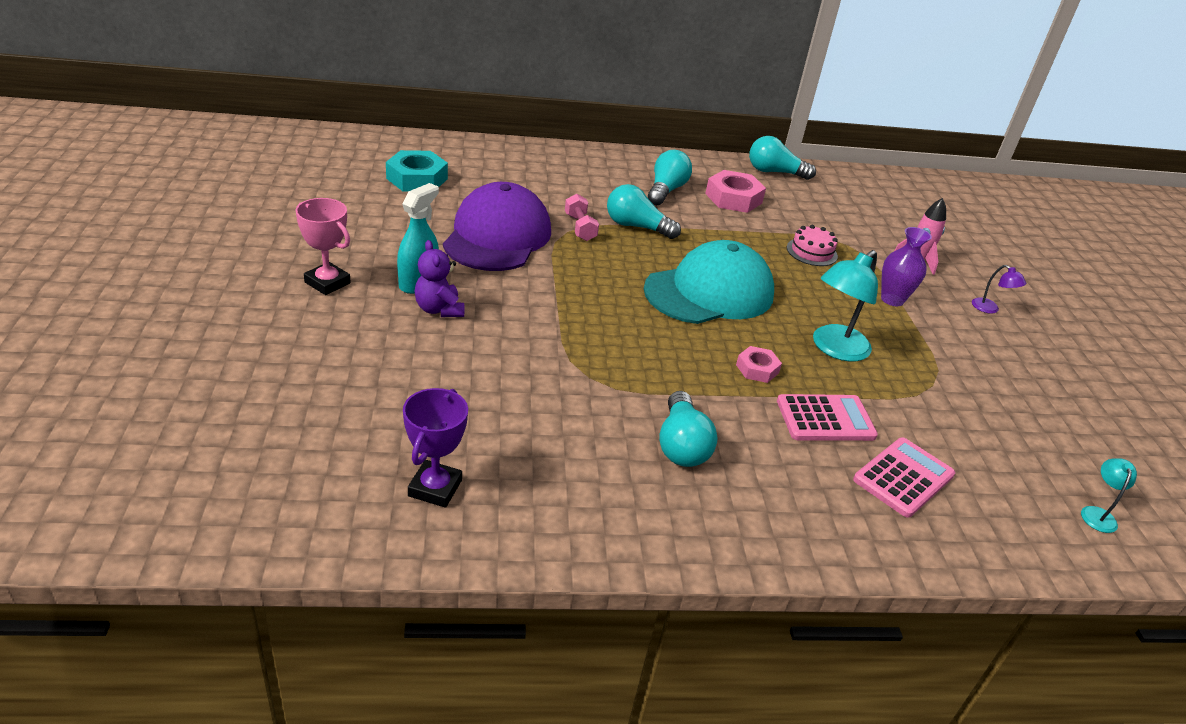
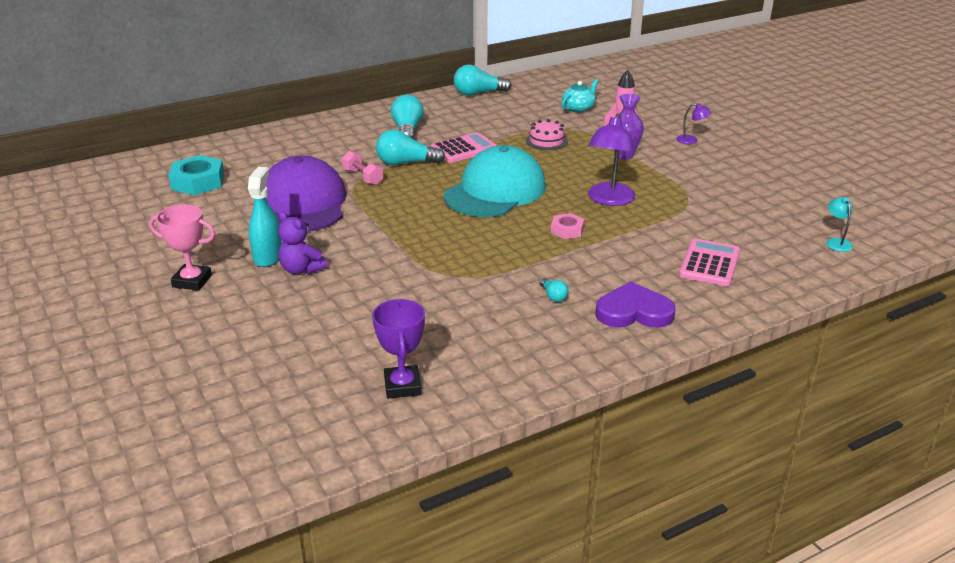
camera: 20 degrees left, 5 degrees down
turquoise light bulb [659,391,718,467] -> turquoise light bulb [539,278,569,302], size x0.49
pink nut [705,170,766,213] -> none
pink calculator [777,394,878,441] -> pink calculator moved to [431,132,497,163]
turquoise lamp [813,250,878,362] -> purple lamp [588,113,635,206]
none -> turquoise teapot [562,79,598,113]
none -> purple heart [595,281,676,328]

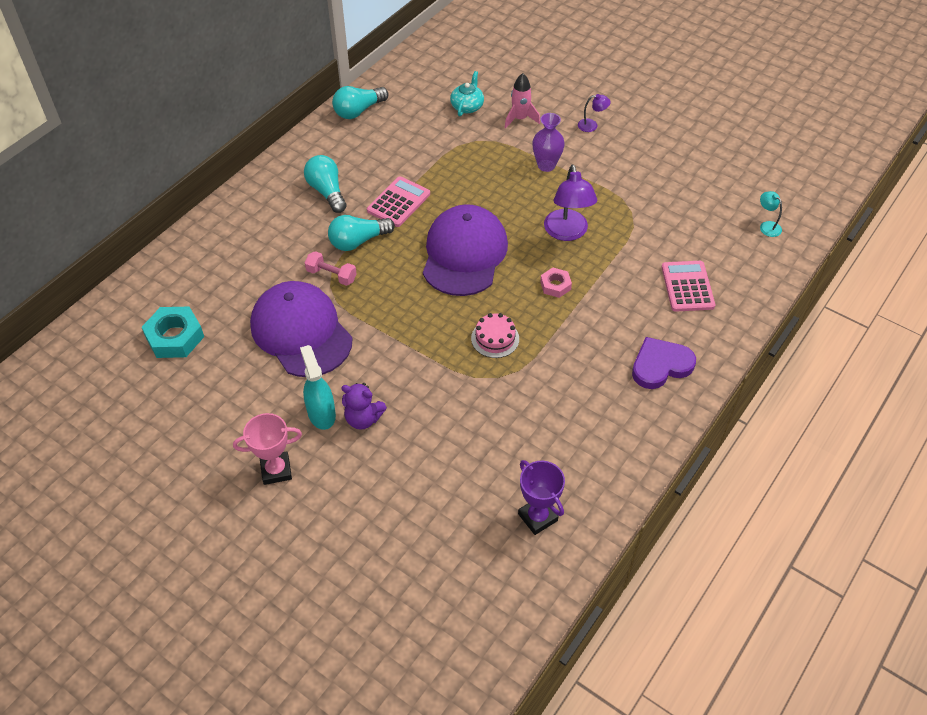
camera: 25 degrees left, 20 degrees up
turquoise cap [444,145,546,217] -> purple cap [423,204,508,296]
pink cake [526,119,568,150] -> pink cake moved to [471,313,519,358]
turquoise light bulb [539,278,569,302] -> none

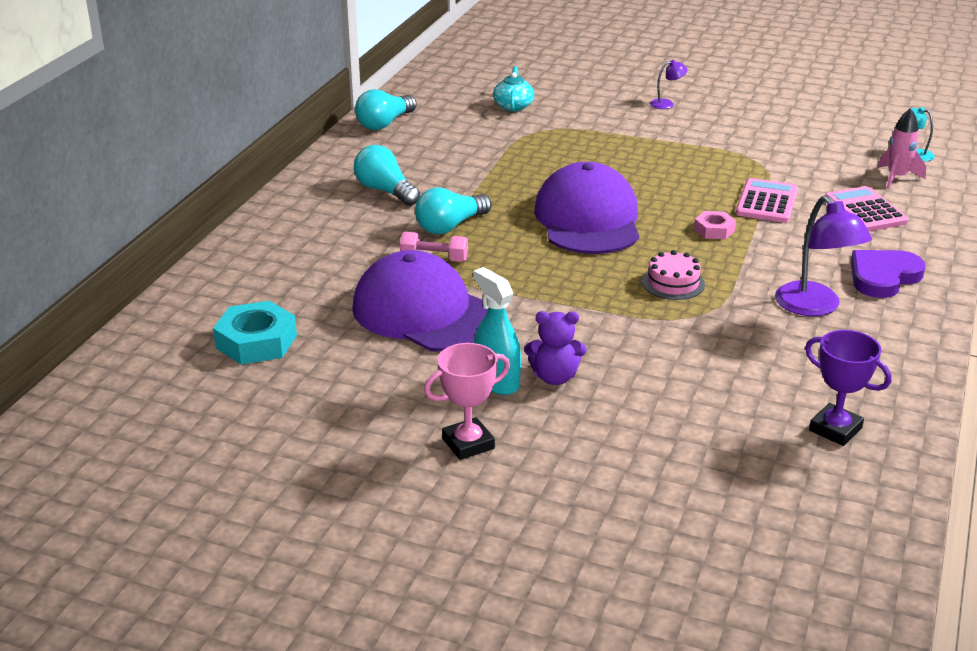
camera: 15 degrees left, 20 degrees down
pink calculator [367,176,430,227] -> pink calculator moved to [736,178,798,223]
pink rocket [505,73,540,129] -> pink rocket moved to [878,108,926,189]
purple vase [532,113,565,172] -> none
purple lamp [544,164,597,241] -> purple lamp moved to [775,195,872,316]

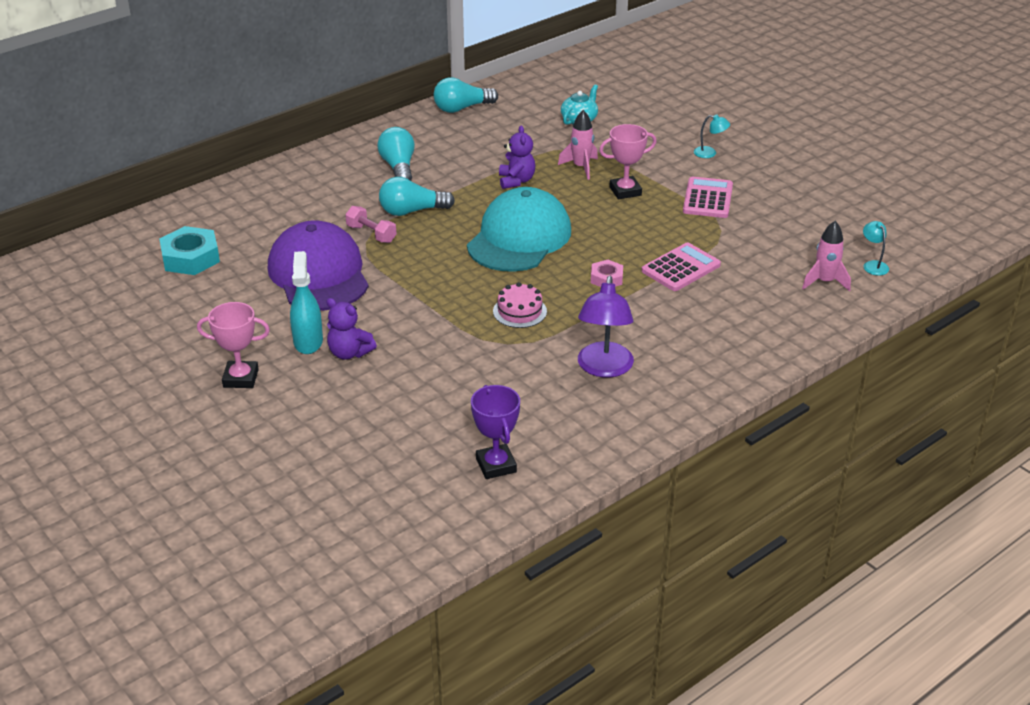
camera: 30 degrees right, 5 degrees up
purple cap [534,162,639,254] -> turquoise cap [467,187,571,272]
purple lamp [650,60,687,109] -> turquoise lamp [694,115,730,158]
pink calculator [825,186,909,231] -> pink calculator moved to [683,177,733,218]
purple heart [851,250,925,298] -> none
none -> purple teddy bear [499,125,535,189]
none -> pink rocket [558,110,598,180]
none -> pink trophy [599,124,657,199]

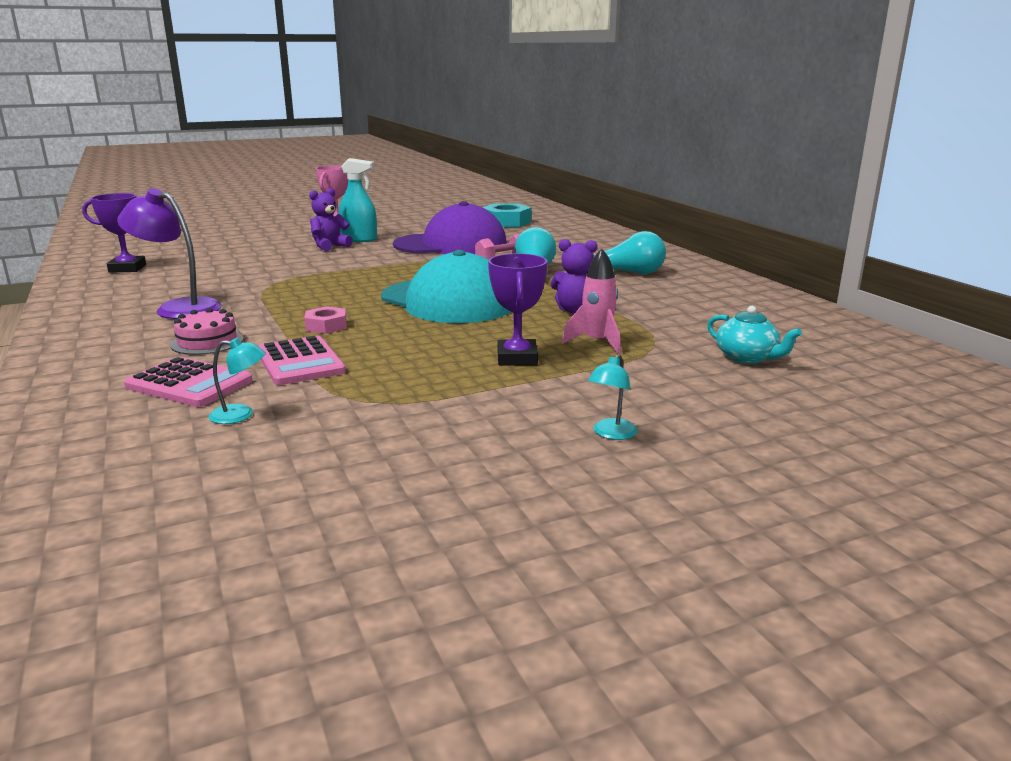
camera: 105 degrees right, 15 degrees down
turquoise light bulb [434,77,498,113] -> none
pink cake [493,282,547,328] -> pink cake moved to [170,308,244,355]
pink trophy [599,124,657,199] -> purple trophy [488,253,547,366]
pink calculator [683,177,733,218] -> pink calculator moved to [124,357,253,407]
pink rocket [802,221,851,292] -> none
turquoise lamp [863,221,889,276] -> turquoise lamp moved to [209,338,266,424]

